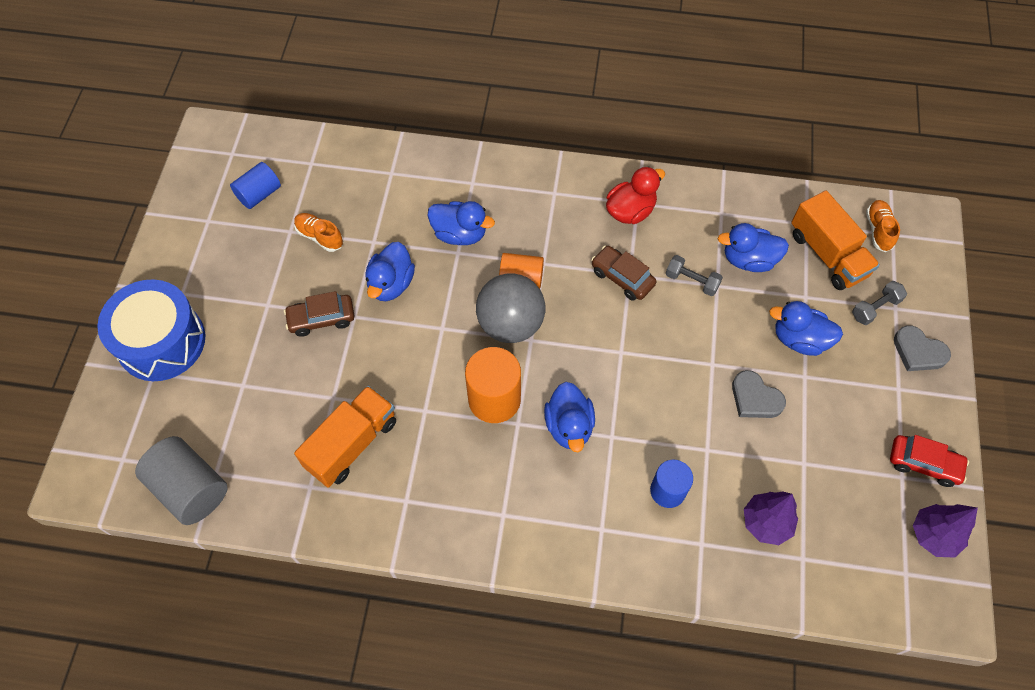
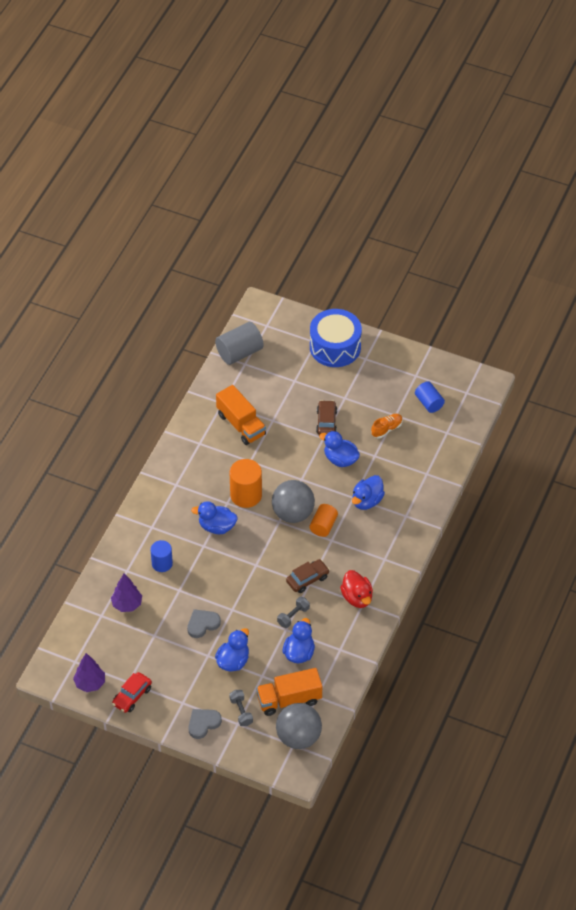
camera: 105 degrees right, 10 degrees down
orange shoe [866,200,900,252] -> grey ball [276,703,322,749]

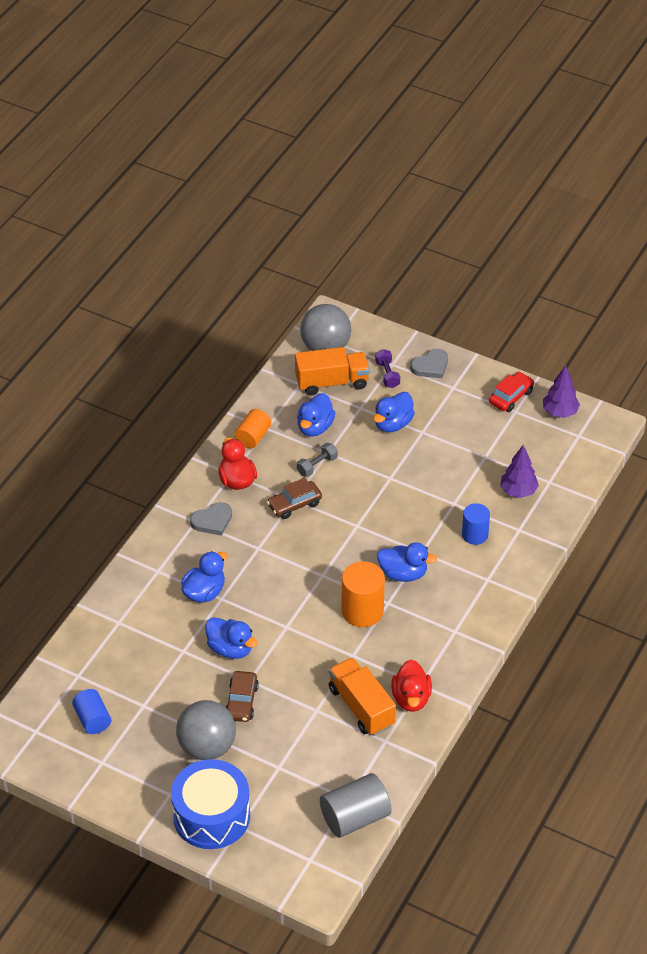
camera: 175 degrees left, 5 degrees down
grey heart [187,609,221,638] -> grey heart moved to [190,502,232,536]
grey dumbbell [229,690,253,726] -> purple dumbbell [375,349,400,388]
grey ball [272,480,315,523] -> grey ball moved to [176,700,236,760]
orange cylinder [310,504,338,537] -> orange cylinder moved to [234,409,271,449]
orange shoe [371,414,403,439] -> none
none -> red duck [391,660,432,712]

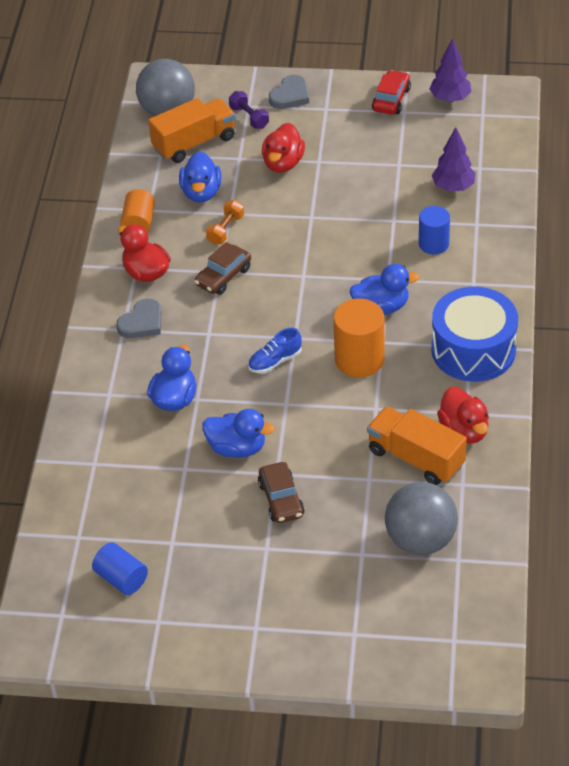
camera: 20 degrees left, 0 degrees up
blue drum [171,759,250,849] -> blue drum moved to [431,287,518,382]
grey ball [176,700,236,760] -> grey ball moved to [385,482,458,555]
grey dumbbell [297,443,338,477] -> orange dumbbell [206,200,244,245]
grey cylinder [320,773,392,838] -> none
blue duck [374,392,415,432] -> red duck [262,123,305,173]
none -> blue shoe [248,328,302,374]

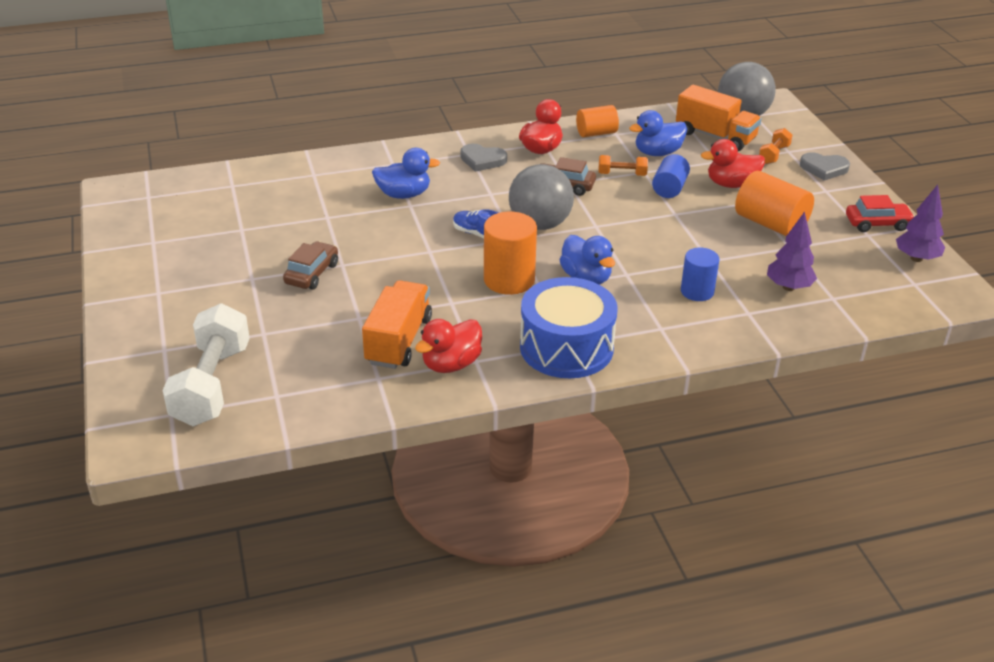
camera: 65 degrees right, 10 degrees down
blue cylinder [92,542,148,595] -> blue cylinder moved to [652,154,690,198]
blue duck [202,409,275,458] -> none
purple dumbbell [229,91,269,129] -> orange dumbbell [759,128,792,164]
brown car [258,462,305,523] -> brown car turned 150 degrees clockwise [283,241,338,290]
grey ball [385,482,458,555] -> grey ball moved to [509,164,574,230]
none -> white dumbbell [162,304,250,426]
none -> orange cylinder [735,171,814,236]

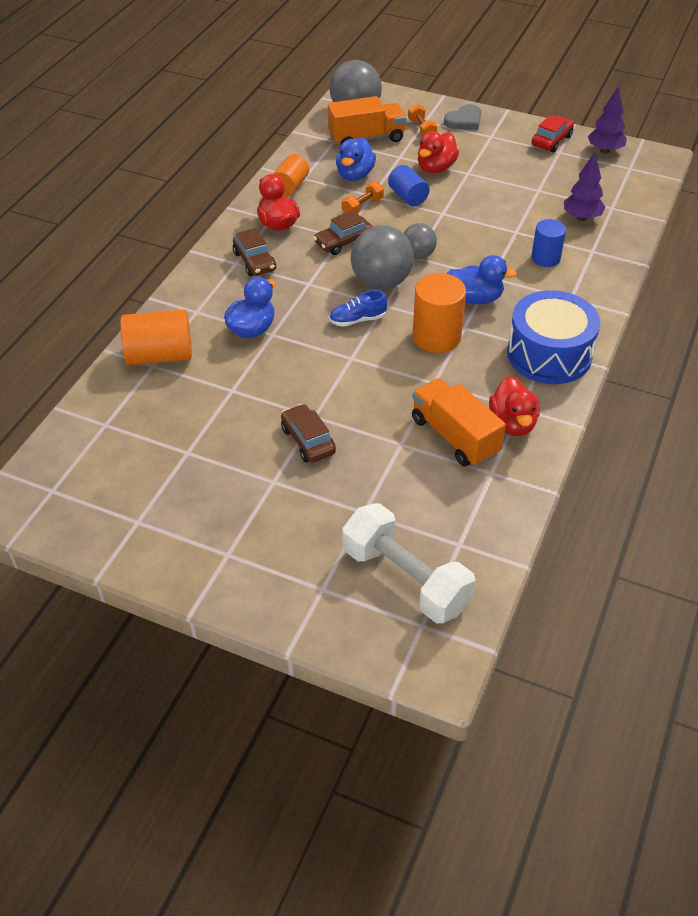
camera: 50 degrees left, 10 degrees up
grey heart [460,144,507,172] -> brown car [233,228,276,276]
orange cylinder [735,171,814,236] -> orange cylinder moved to [120,310,192,365]
none -> grey ball [404,223,437,259]

